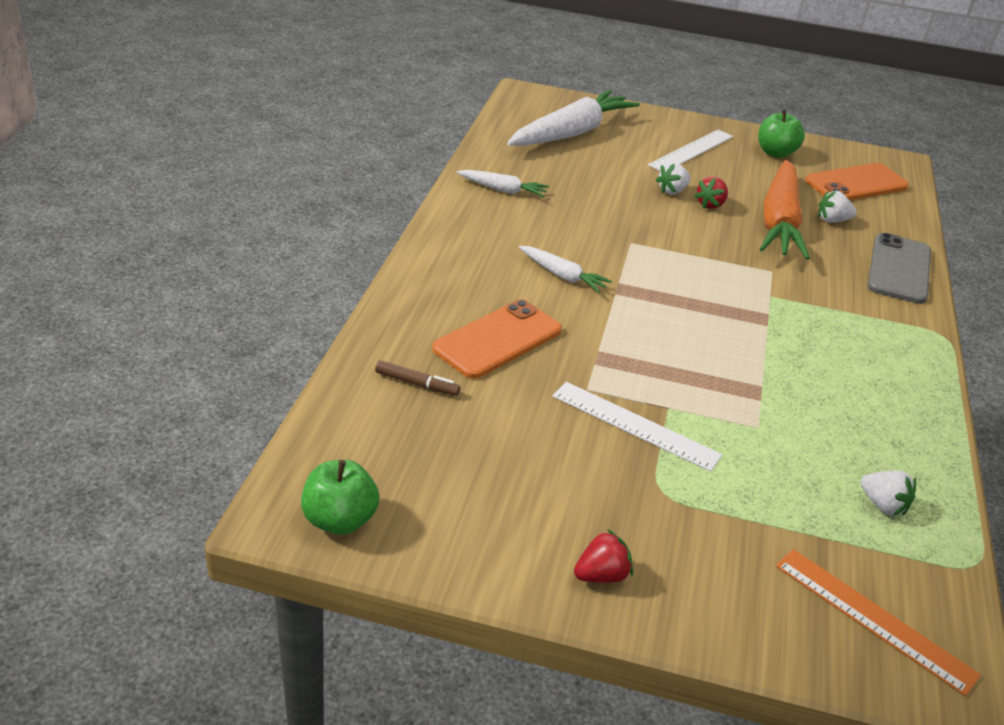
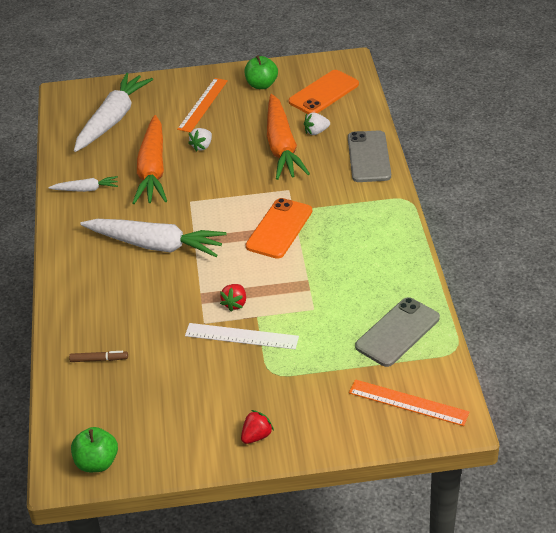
camera: 15 degrees left, 5 degrees up
orange phone [432,299,562,379] -> orange phone moved to [246,198,312,259]
white carrot [519,246,612,293] -> white carrot [80,219,227,257], size x2.04
white ruler [648,129,733,171] -> orange ruler [177,78,228,133]
red strawberry [694,176,728,209] -> red strawberry moved to [220,284,246,312]
white strawberry [860,470,916,516] -> grey phone [355,297,440,367]
none -> orange carrot [132,115,167,204]

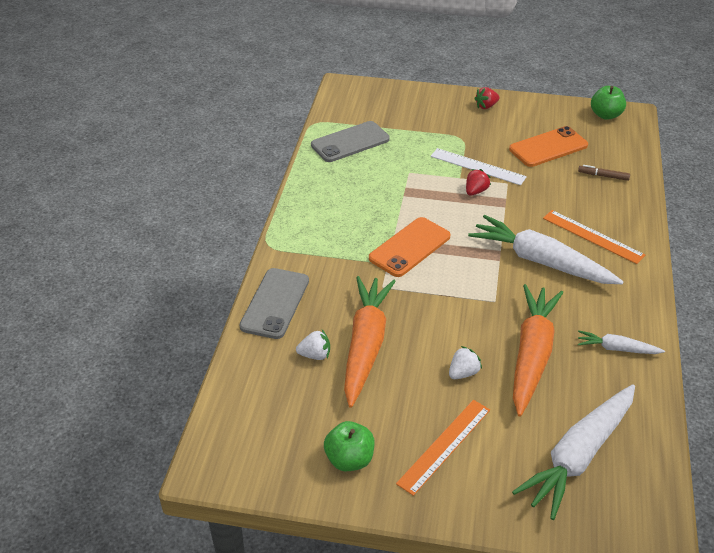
camera: 165 degrees left, 0 degrees up
orange phone [289,70,359,114] -> orange phone moved to [509,126,588,167]
orange ruler [349,379,469,426] -> orange ruler moved to [543,210,645,264]

